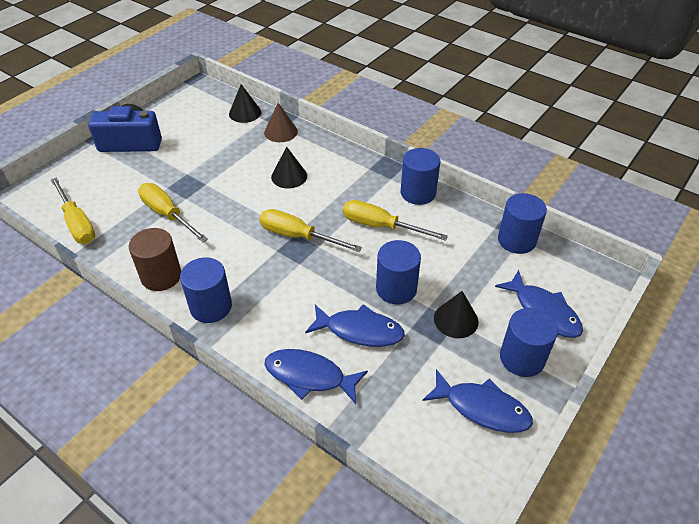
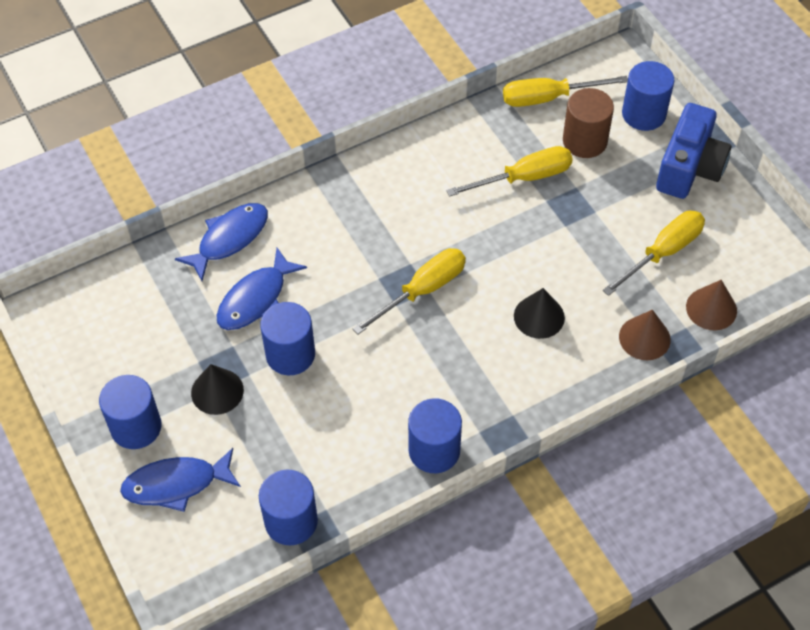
camera: 115 degrees right, 10 degrees up
brown cylinder [129,228,181,291] -> brown cylinder moved to [563,88,614,158]
blue cylinder [180,257,232,323] -> blue cylinder moved to [622,61,674,131]
black cone [229,84,261,123] -> brown cone [686,280,737,330]
yellow screwdriver [343,200,448,241] -> yellow screwdriver moved to [603,211,705,296]
blue fish [422,369,533,433] -> none

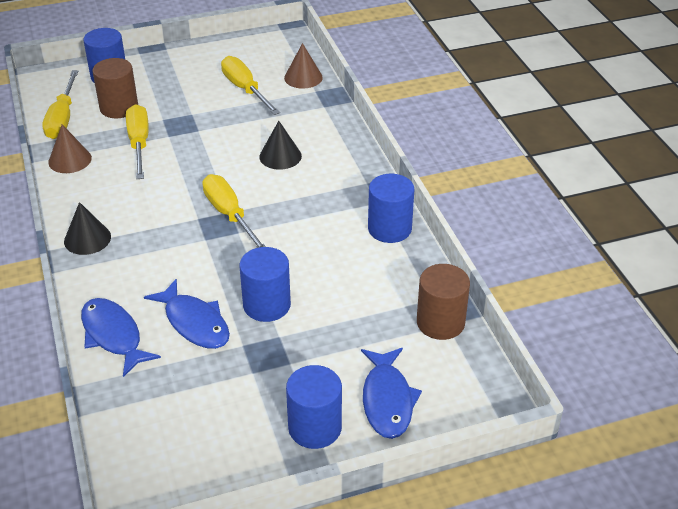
camera: 80 degrees left, 15 degrees down
black cone [191,364,244,415] -> black cone moved to [64,202,111,255]
blue cylinder [259,470,318,545] -> brown cylinder [417,264,470,340]
brown cone [619,310,671,360] -> brown cone moved to [48,124,92,173]
blue camera [656,103,731,199] -> none

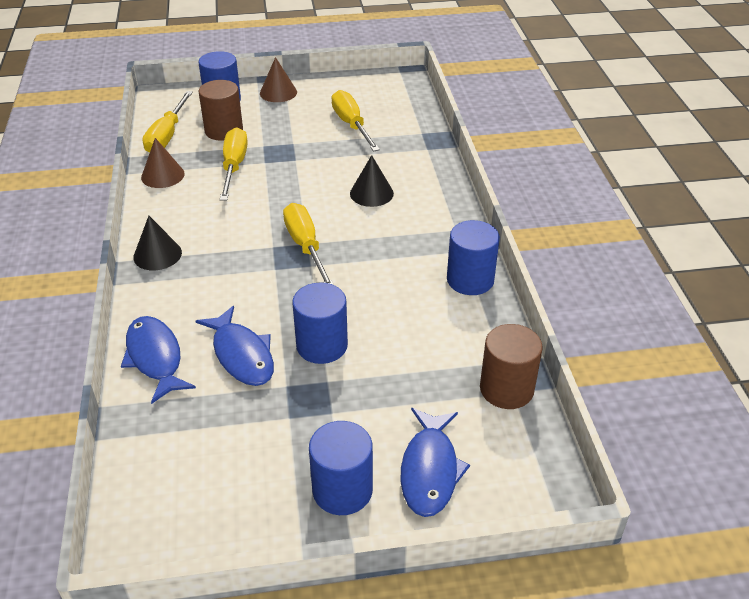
camera: 10 degrees right, 0 degrees up
brown cone [284,43,323,88] -> brown cone moved to [260,57,297,102]

